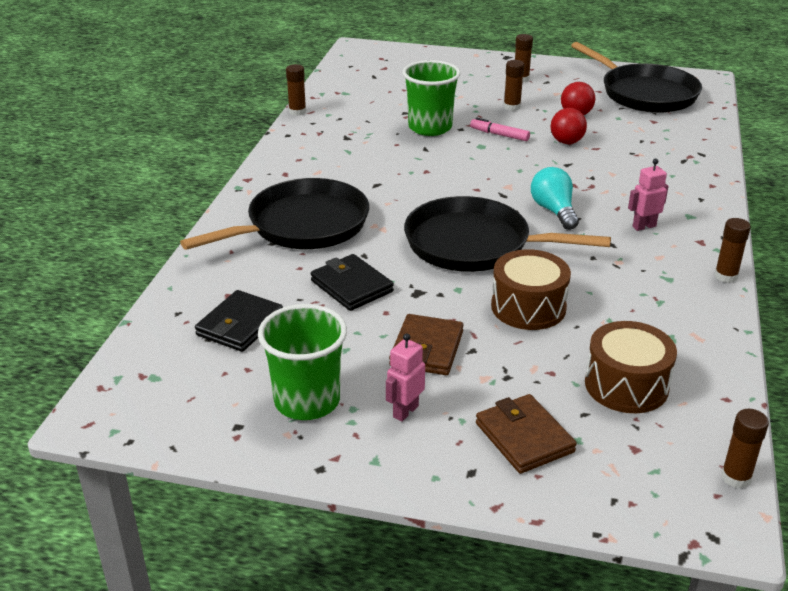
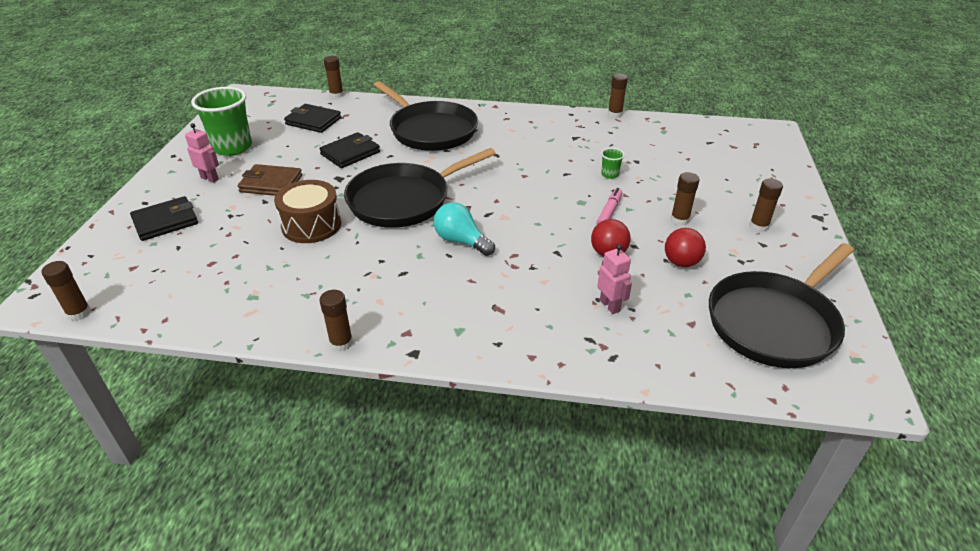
camera: 85 degrees right, 5 degrees up
green cup [403,60,461,136] -> green cup [601,148,625,179], size x0.43
black pan [404,196,611,272] -> black pan turned 135 degrees counterclockwise [344,148,496,228]
brown wallet [476,394,577,474] -> black wallet [130,196,198,241]
turquoise light bulb [531,167,579,230] -> turquoise light bulb turned 120 degrees counterclockwise [434,203,495,256]
brown drum [585,321,677,413] -> none
pink robot [628,159,669,231] -> pink robot moved to [597,244,632,314]
none -> brown glue stick [324,56,344,98]

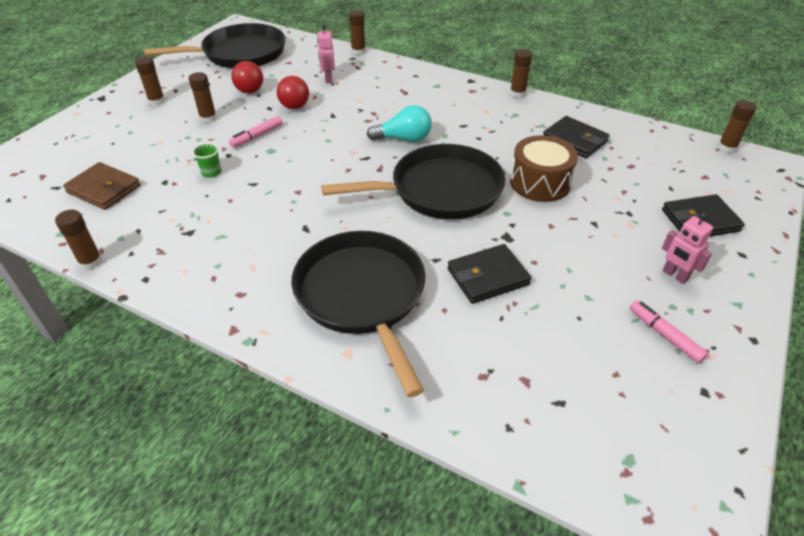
camera: 160 degrees left, 5 degrees up
green cup [191,87,252,156] -> pink marker [630,300,708,363]
brown wallet [238,164,302,196] -> brown wallet moved to [63,162,140,210]
black wallet [284,104,341,133] -> black wallet moved to [543,116,610,158]
brown glue stick [324,56,344,98] -> brown glue stick moved to [349,10,366,55]
turquoise light bulb [434,203,495,256] -> turquoise light bulb turned 60 degrees counterclockwise [367,105,432,142]

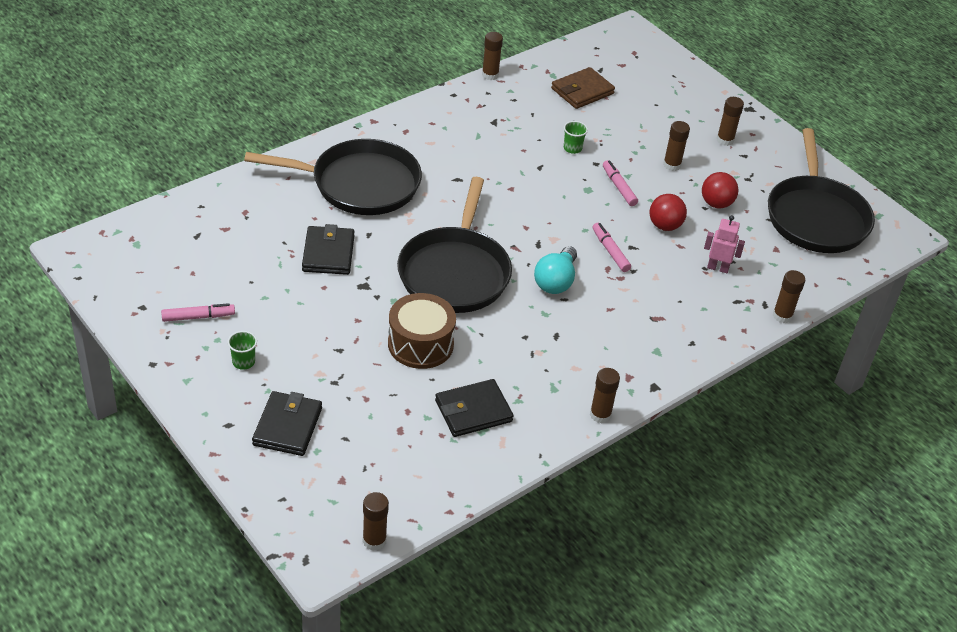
camera: 110 degrees right, 0 degrees up
pink robot [662,213,713,284] -> green cup [227,331,257,370]
none -> pink marker [593,223,631,272]

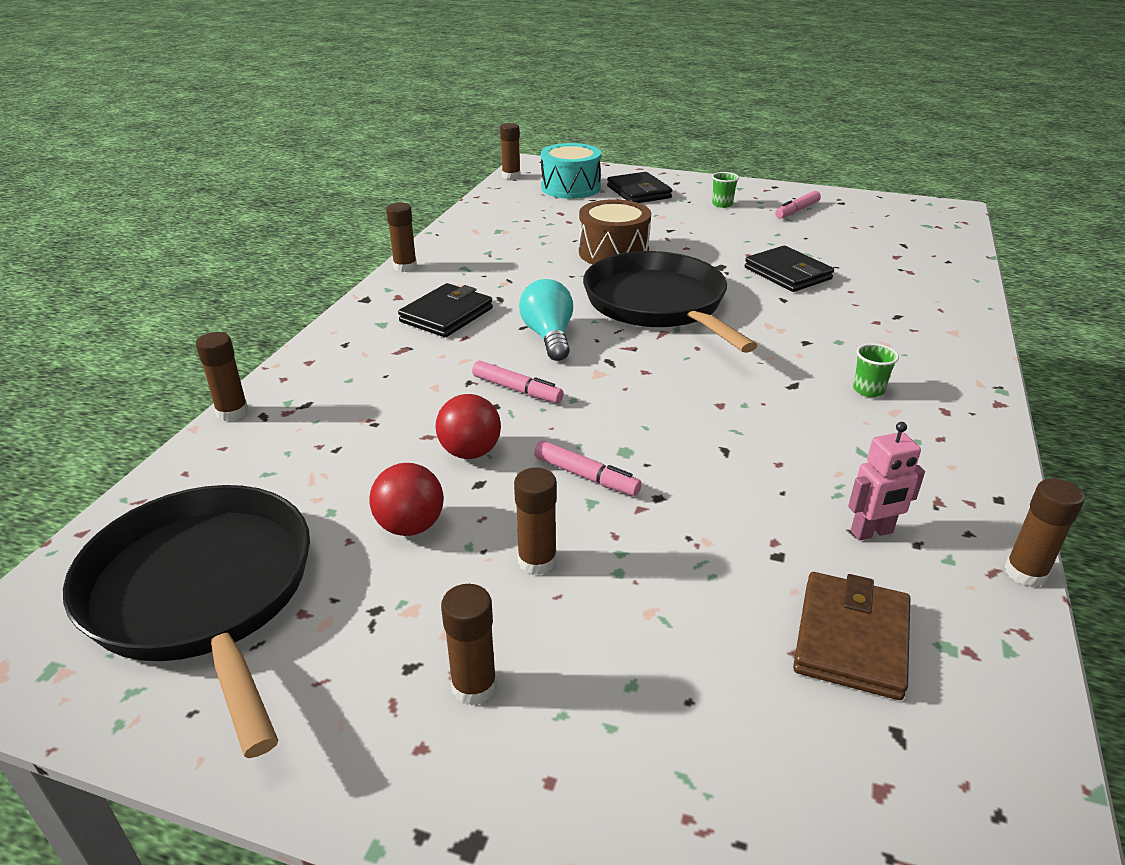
camera: 150 degrees right, 10 degrees down
black pan [244,139,422,215] -> none
black wallet [435,379,514,437] -> black wallet moved to [398,283,493,337]
green cup [564,121,588,154] -> green cup moved to [853,343,899,397]
pink robot [704,215,745,273] -> pink robot moved to [848,422,925,541]
none -> turquoise drum [541,143,601,199]

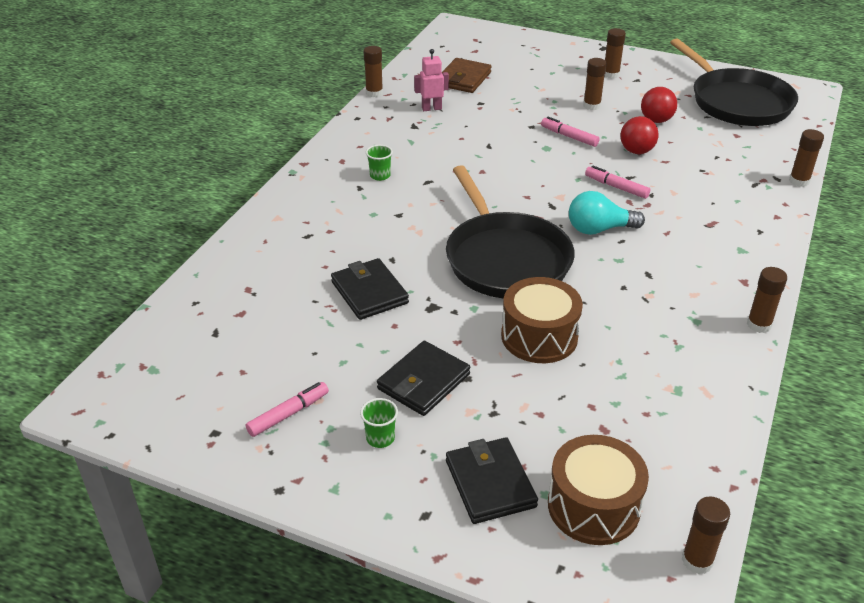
camera: 175 degrees left, 5 degrees up
black wallet [398,283,493,337] -> black wallet moved to [377,341,470,416]
turquoise light bulb [519,279,573,361] -> turquoise light bulb turned 90 degrees clockwise [569,191,645,235]
turquoise drum [541,143,601,199] -> brown drum [548,435,649,545]

